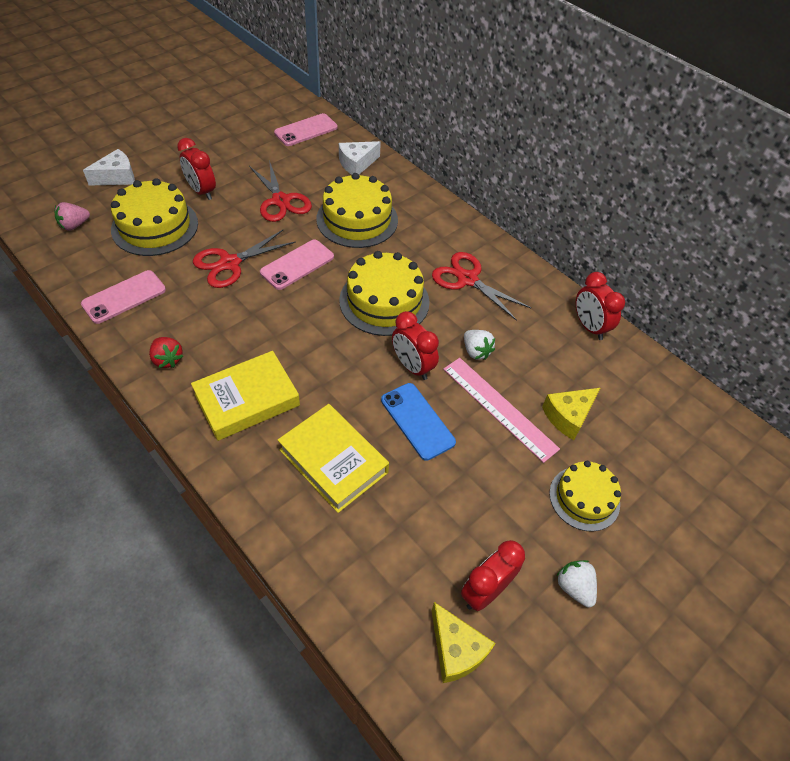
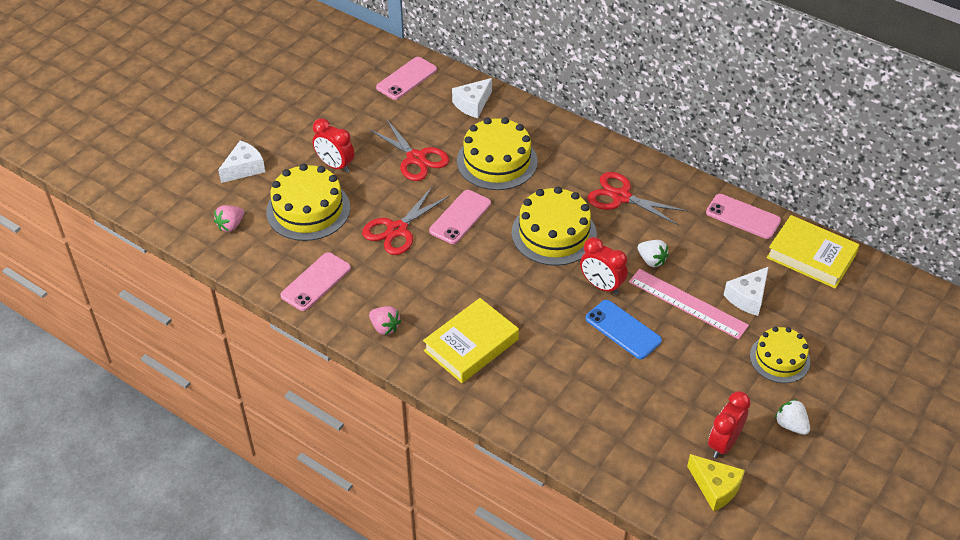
camera: 10 degrees left, 5 degrees down
red strawberry [149,337,183,368] -> pink strawberry [369,306,401,335]
yellow book [278,404,389,513] -> yellow book moved to [766,215,860,289]
yellow cheese [542,388,600,440] -> white cheese [724,267,769,316]
red clock [576,272,625,340] -> pink phone [706,194,781,239]

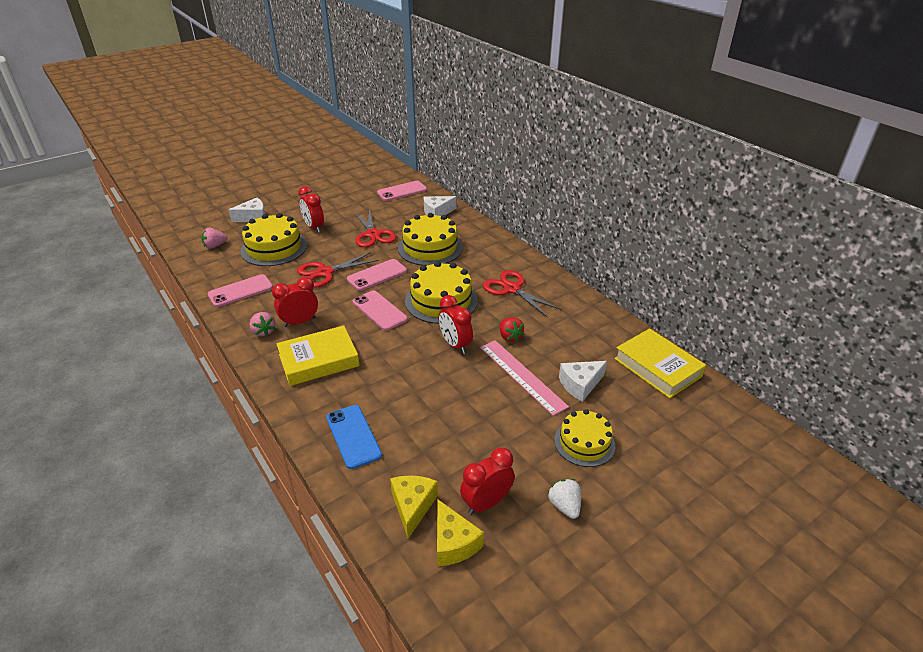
camera: 20 degrees right, 10 degrees down
blue phone [585,300,662,359] -> blue phone moved to [326,405,382,469]
white strawberry [638,240,669,267] -> red strawberry [500,317,524,342]
pink phone [706,194,781,239] -> pink phone moved to [353,291,408,331]
none -> red clock [272,277,318,327]
none -> yellow cheese [390,475,438,539]

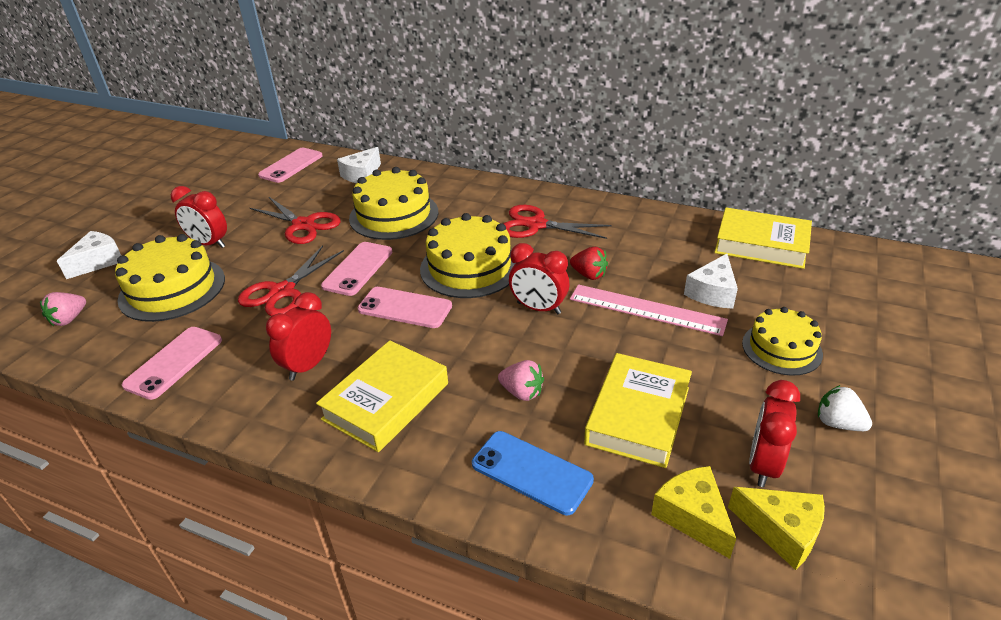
camera: 30 degrees left, 0 degrees up
pink strawberry [249,312,276,336] -> pink strawberry moved to [498,360,544,401]
none -> yellow book [584,353,692,468]

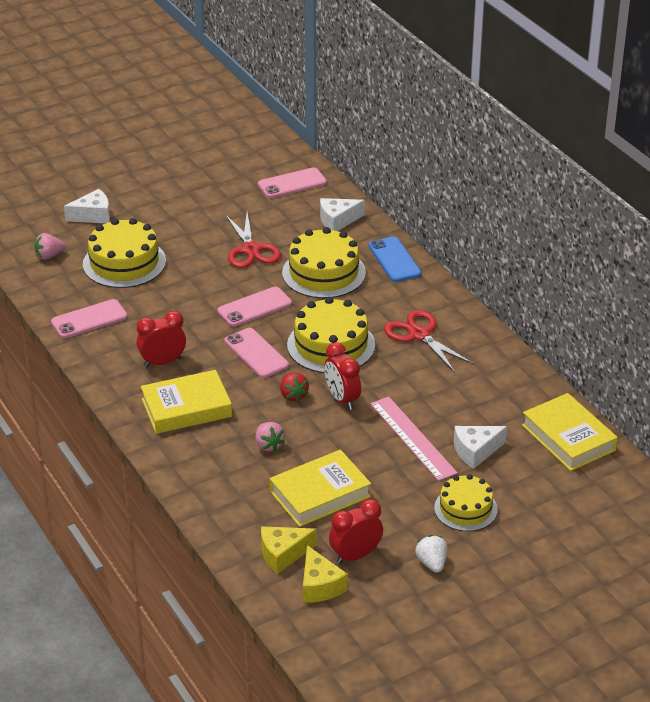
camera: 35 degrees right, 0 degrees up
red clock [171,186,227,248] -> none
red scissors [238,245,344,316] -> none
blue phone [472,431,594,515] -> blue phone moved to [369,236,421,282]
red strawberry [570,247,608,280] -> red strawberry moved to [280,373,309,402]
yellow cheese [651,466,736,559] -> yellow cheese turned 120 degrees counterclockwise [261,526,317,574]

